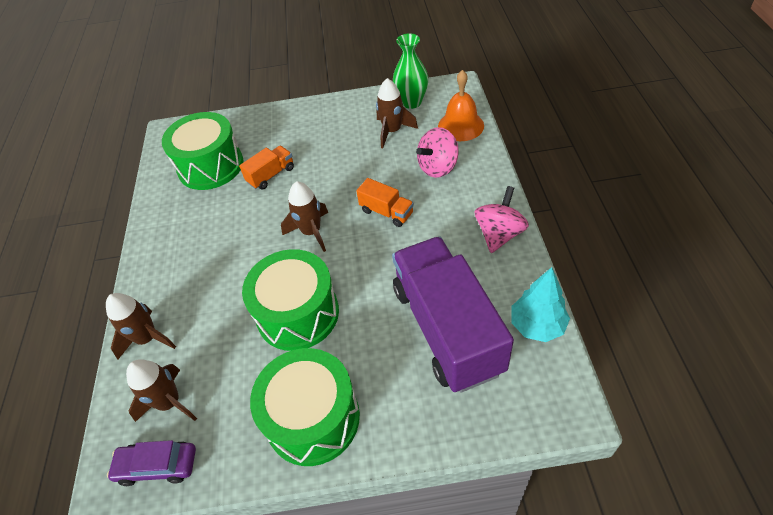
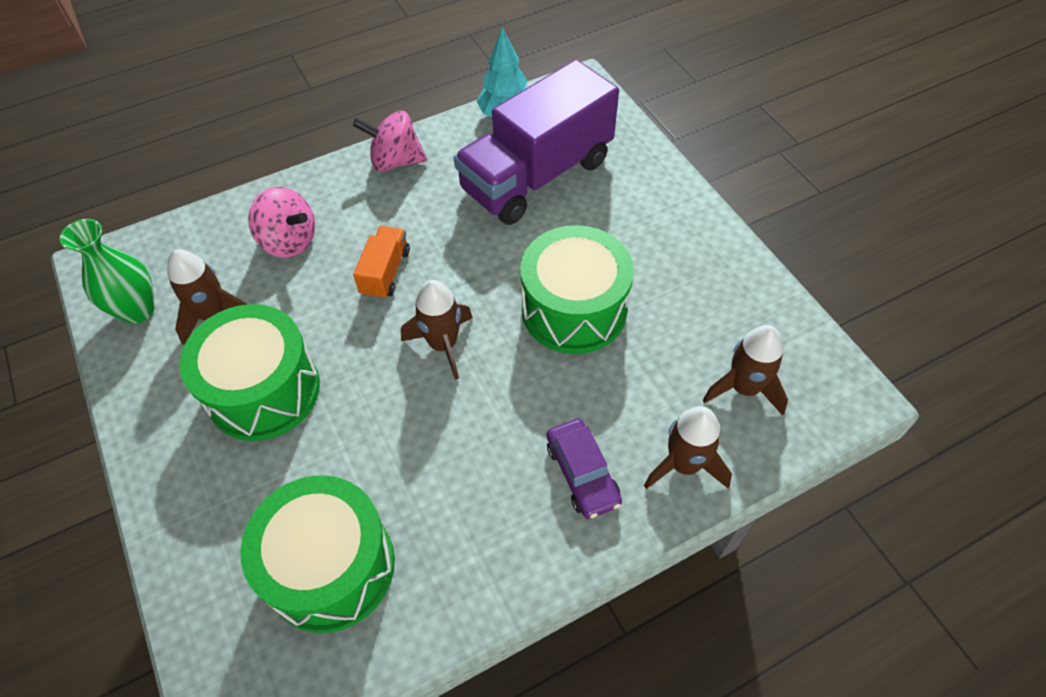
camera: 115 degrees left, 5 degrees up
purple car [107,440,196,486] -> purple car moved to [547,419,622,519]
orange truck [239,146,294,190] -> none
green drum [250,348,360,466] -> green drum moved to [180,304,320,441]
orange bell [438,70,484,141] -> none

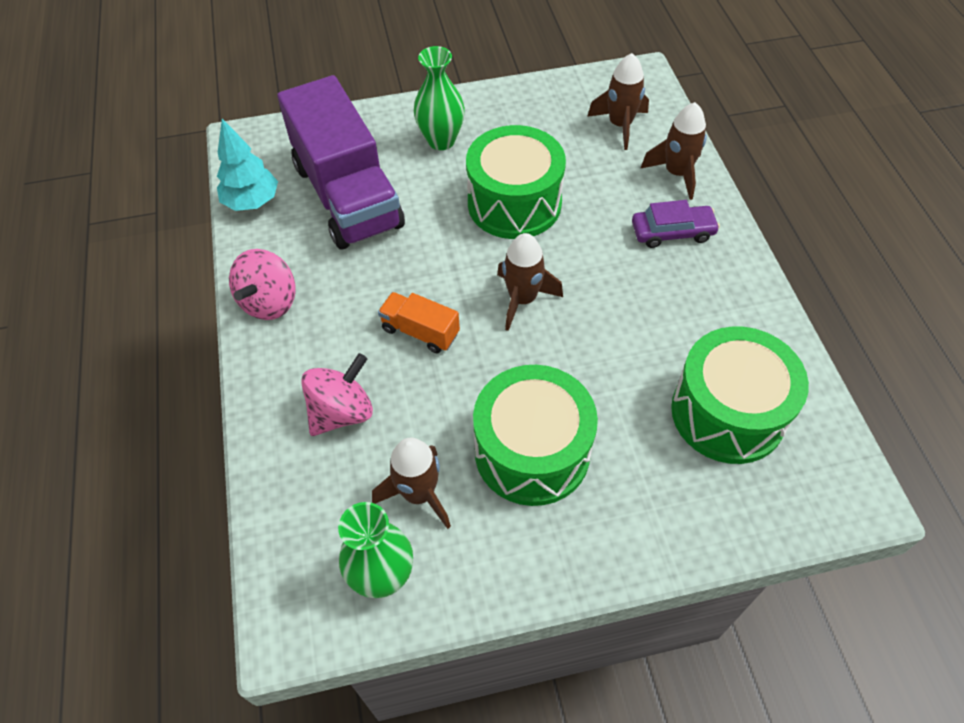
camera: 75 degrees left, 0 degrees up
none -> green vase [414,46,465,150]

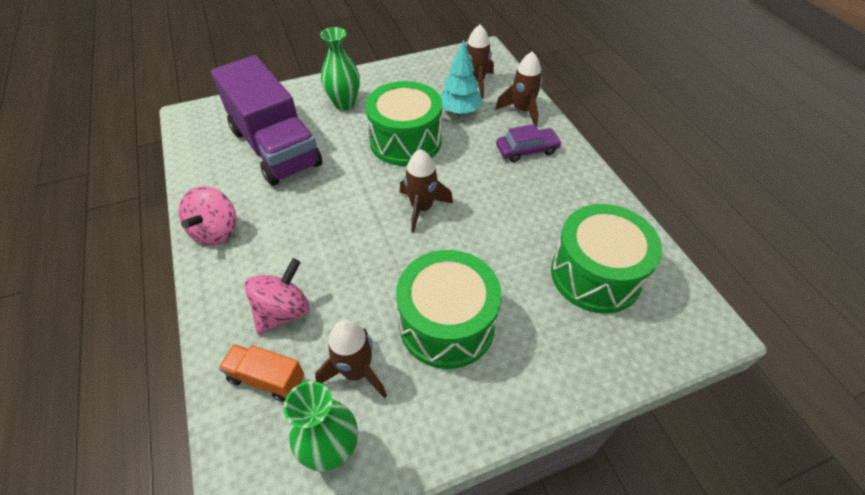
camera: 10 degrees left, 5 degrees down
turquoise tree [217,119,278,211] -> turquoise tree moved to [440,40,483,115]
orange truck [378,292,460,353] -> orange truck moved to [219,344,304,402]

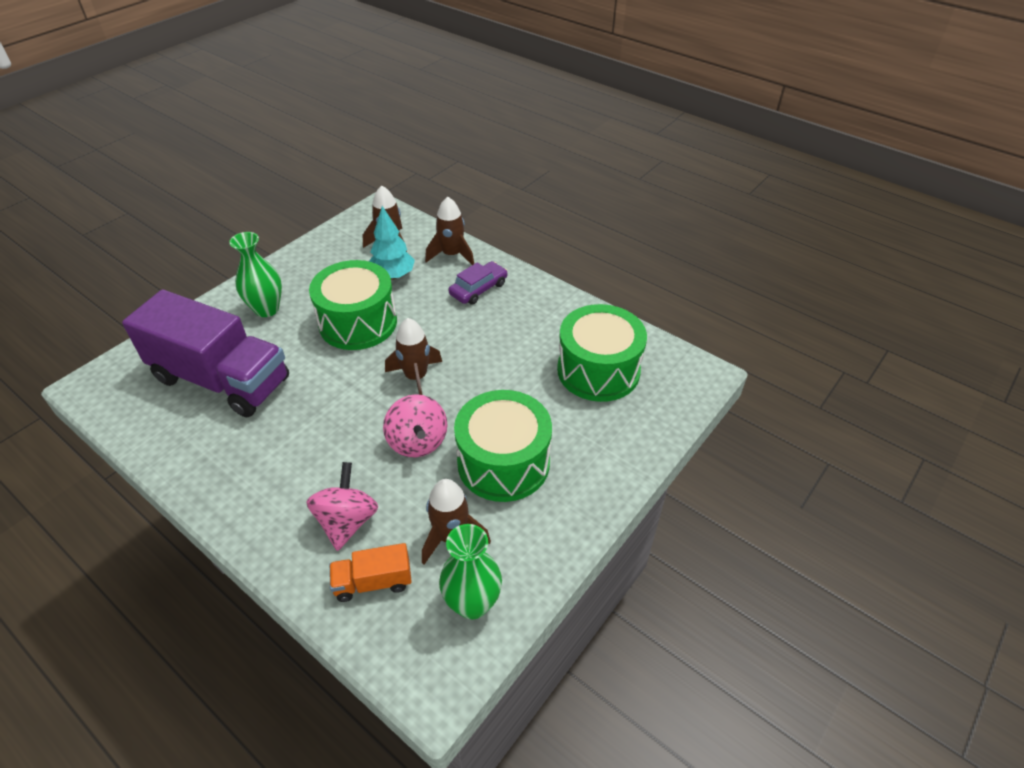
camera: 30 degrees left, 5 degrees down
pink spinning top [179,186,236,245] -> pink spinning top moved to [383,394,447,457]

